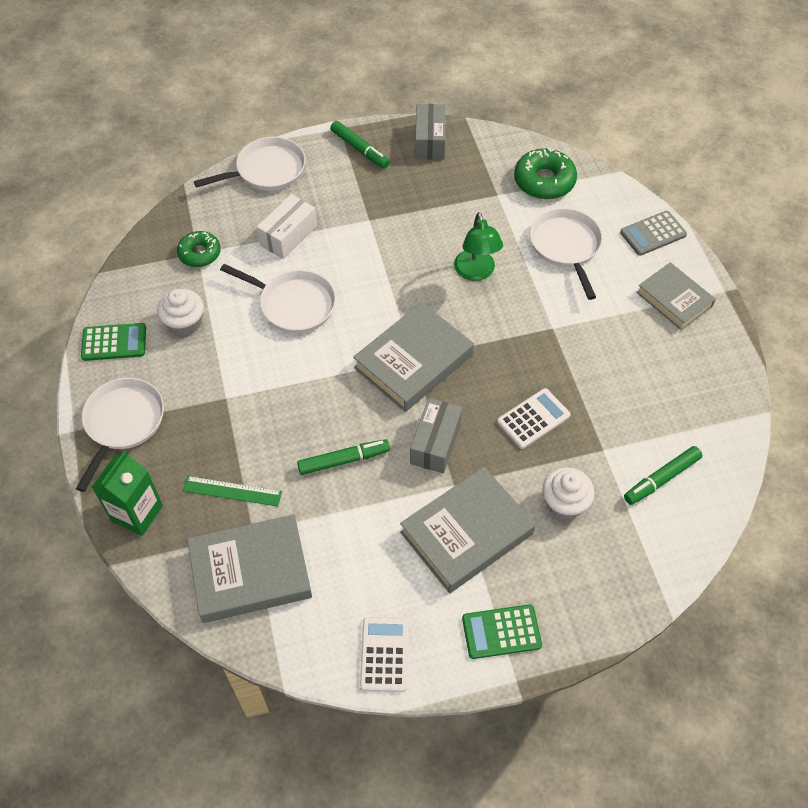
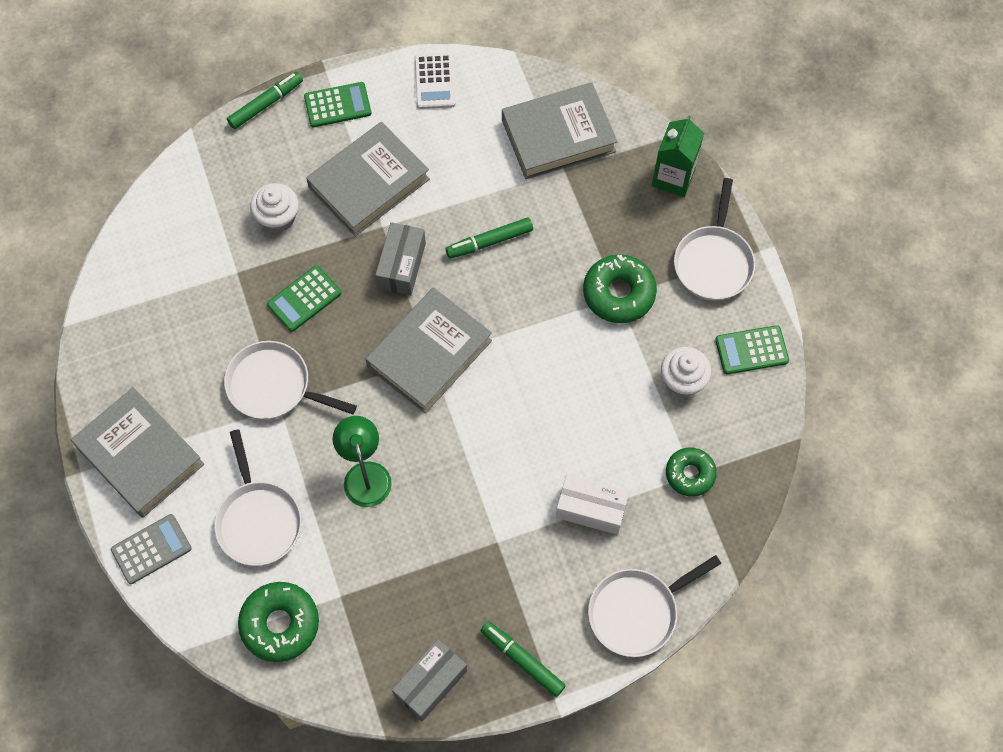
camera: 175 degrees right, 10 degrees up
green ruler [183,476,282,507] -> none
white pan [220,264,336,333] -> white pan moved to [224,341,357,419]
white box [257,194,317,259] -> white box turned 75 degrees clockwise [556,474,629,535]
grey box [415,104,446,160] -> grey box turned 45 degrees clockwise [392,639,467,721]
white calculator [497,388,571,449] -> green calculator [267,265,341,332]
green marker [624,446,702,505] -> green marker moved to [227,72,303,129]
grey book [636,262,716,330] -> grey book [71,387,204,518], size x1.52
none -> green donut [583,255,657,323]

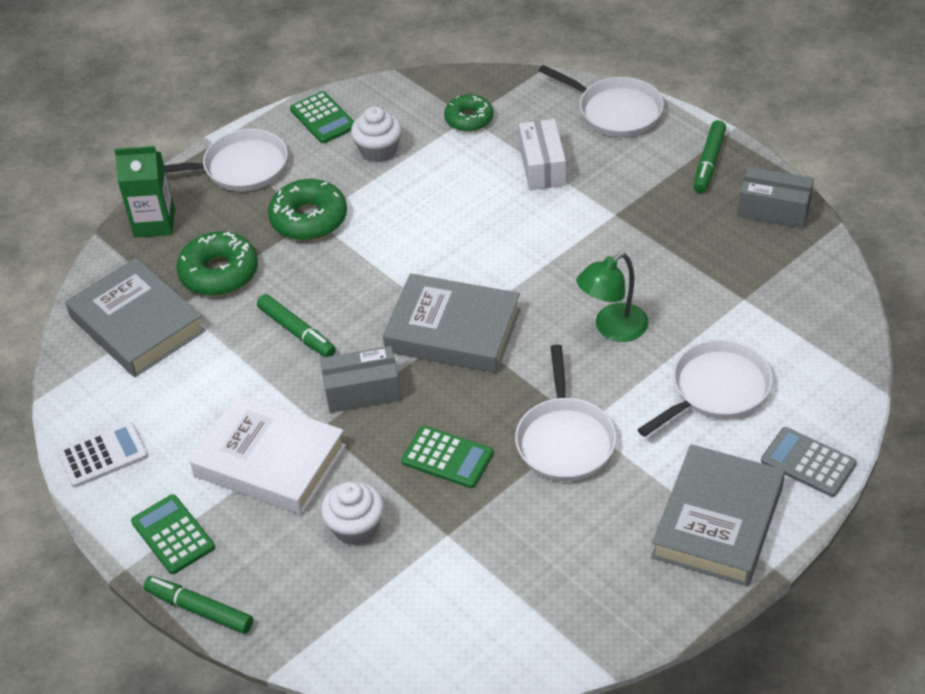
camera: 110 degrees left, 20 degrees down
green donut [238,582,319,662] -> green donut moved to [177,231,258,296]
grey book [306,122,430,236] -> white book [190,394,346,515]

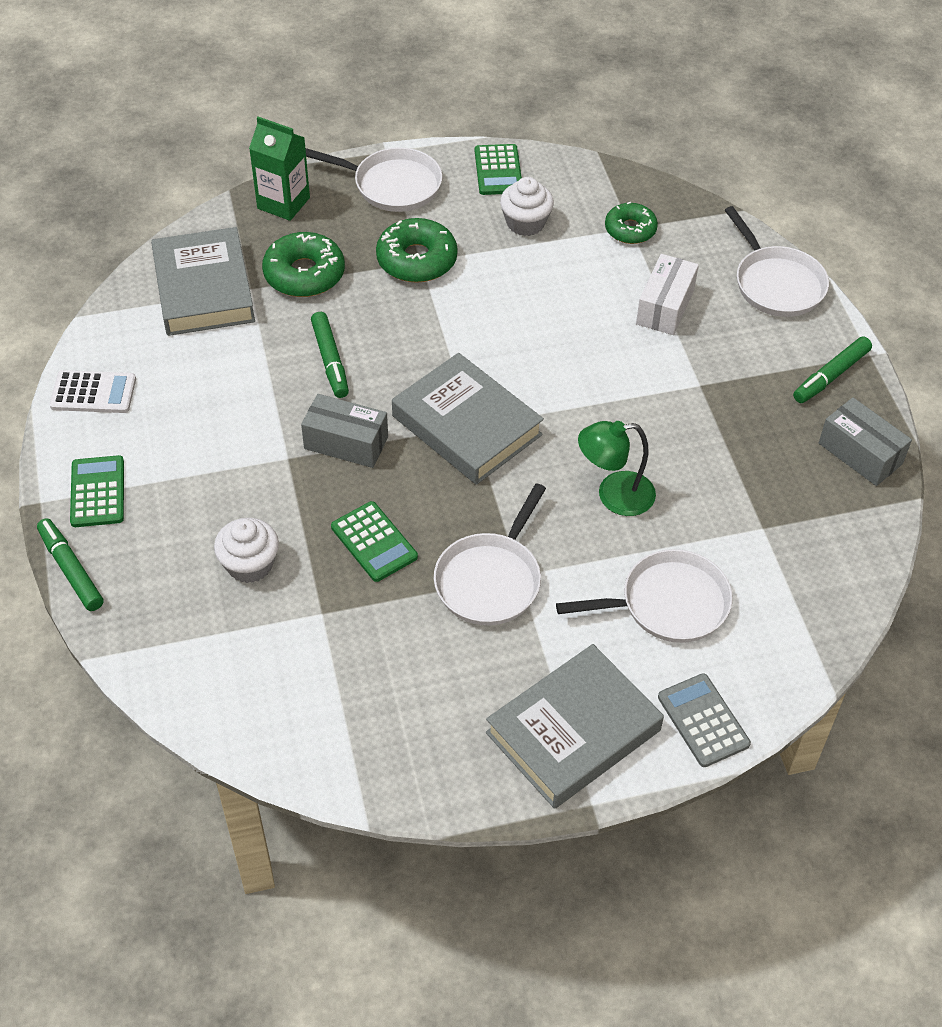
camera: 25 degrees right, 5 degrees up
white book [190,394,346,515] -> none

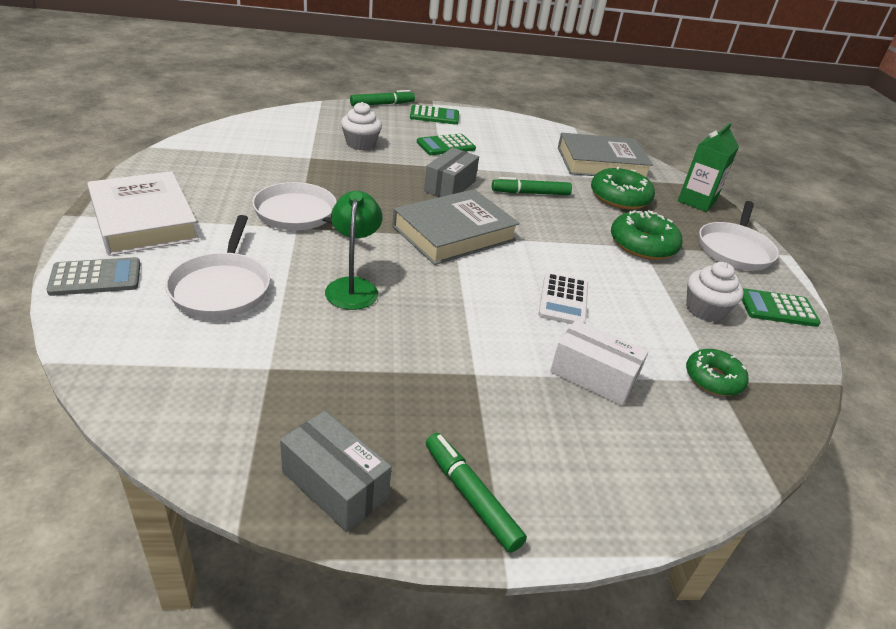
camera: 95 degrees right, 15 degrees down
white calculator [49,370,136,413] -> white calculator moved to [539,273,588,324]
green calculator [331,501,418,582] -> green calculator moved to [417,134,476,155]
grey book [486,644,664,809] -> white book [87,171,199,256]
white pan [725,206,829,317] -> none
grey box [819,397,912,486] -> grey box turned 75 degrees clockwise [280,411,392,532]

